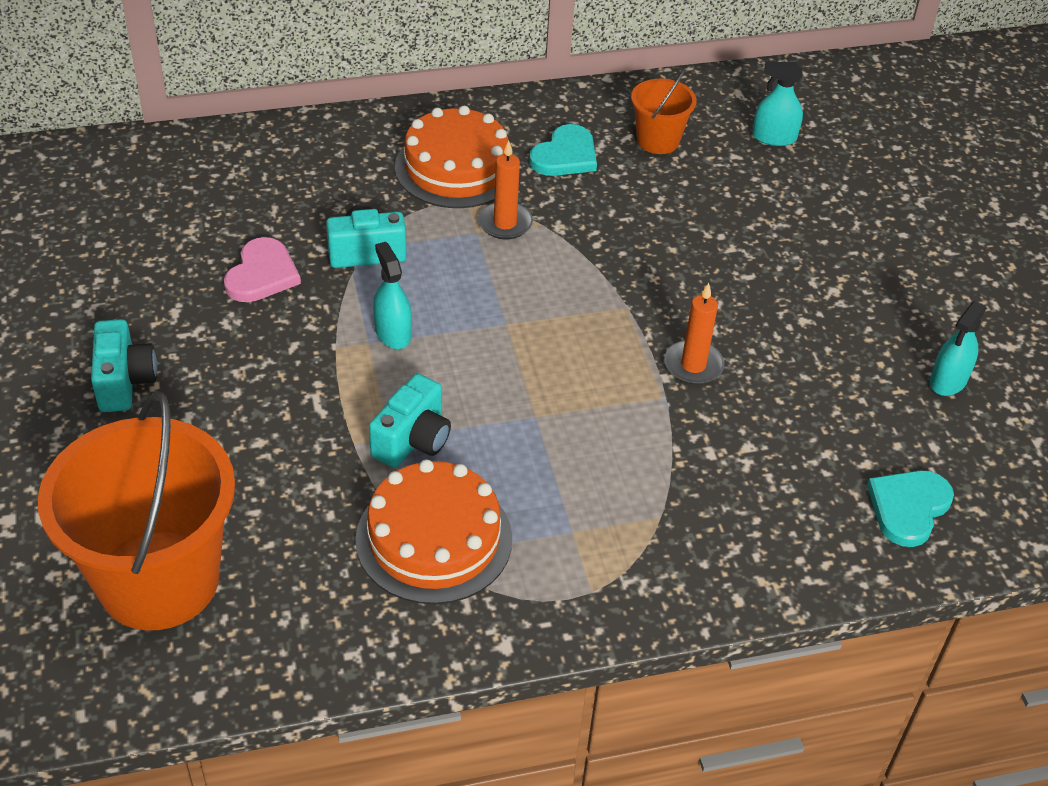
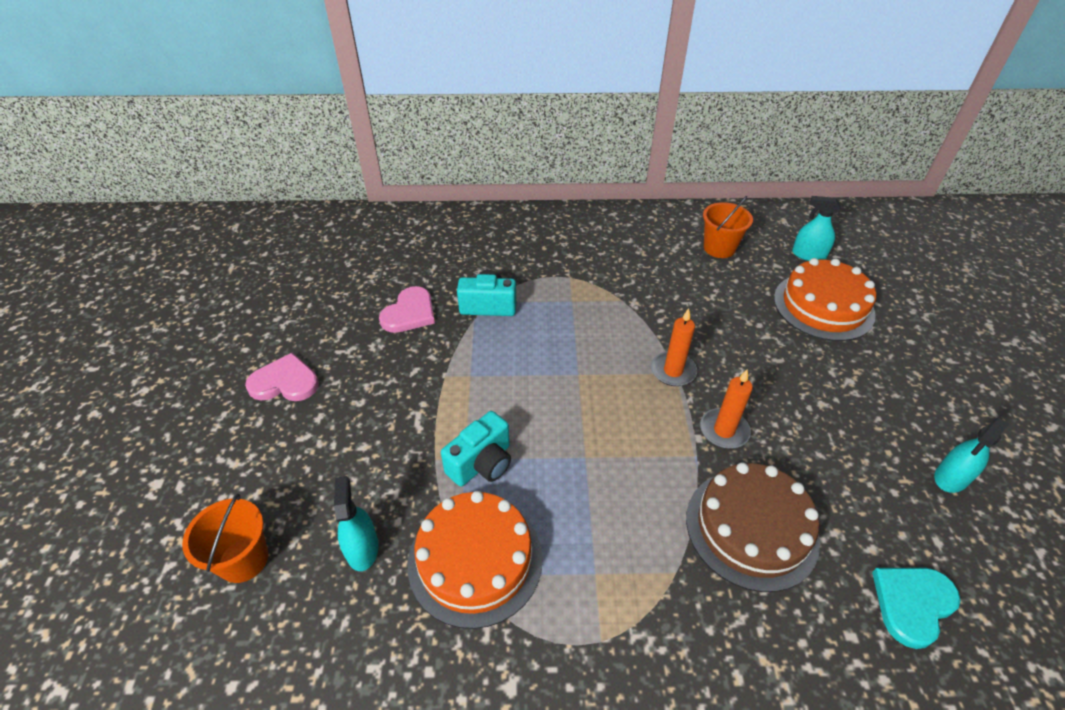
camera: 15 degrees right, 0 degrees up
orange bucket [38,391,235,630] -> orange bucket [182,494,268,583], size x0.48
turquoise camera [91,319,157,412] -> pink heart [245,353,319,401]
turquoise spray bottle [373,242,412,349] -> turquoise spray bottle moved to [334,476,379,571]
orange cake [395,106,514,208] -> orange cake moved to [774,258,876,341]
orange candle [478,140,533,240] -> orange candle moved to [651,308,697,386]
turquoise heart [529,124,597,176] -> none
none -> brown cake [686,462,820,592]

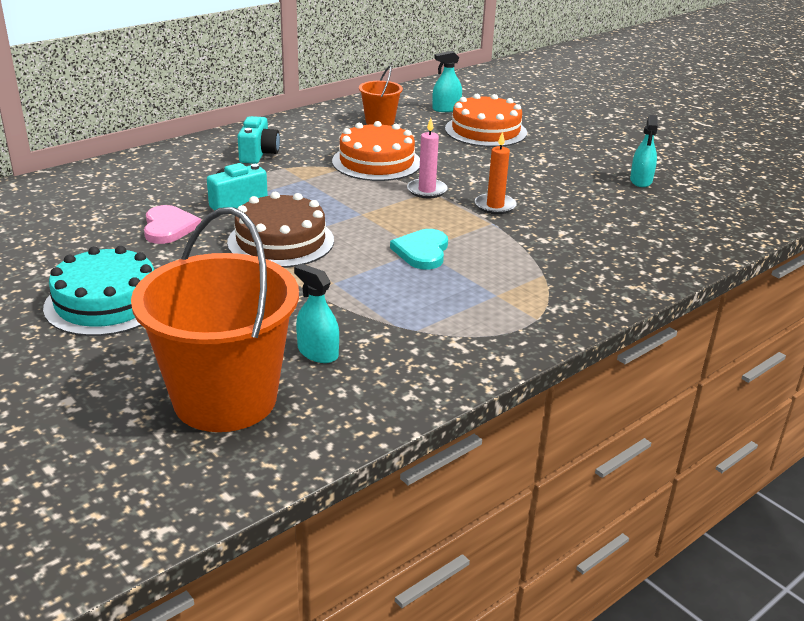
camera: 40 degrees left, 15 degrees down
orange bucket [182,494,268,583] -> orange bucket [131,207,299,432], size x2.08
pink heart [245,353,319,401] -> turquoise cake [43,246,154,336]
orange cake [408,491,543,629] -> orange cake moved to [332,121,420,181]
turquoise camera [441,411,511,486] -> turquoise camera moved to [237,116,280,164]
orange candle [651,308,697,386] -> pink candle [407,118,448,198]
brown cake [686,462,820,592] -> brown cake moved to [227,192,334,268]
turquoise heart [872,568,961,649] -> turquoise heart moved to [390,229,448,269]

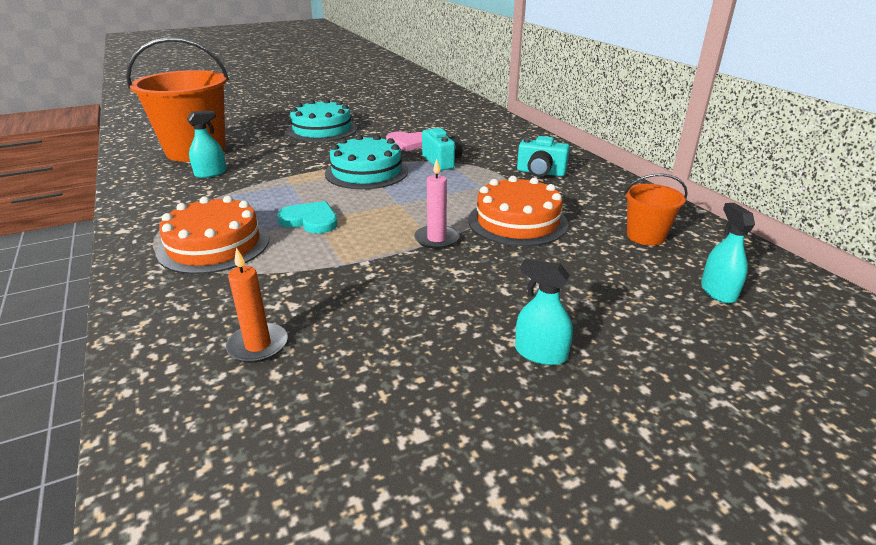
camera: 105 degrees right, 0 degrees up
brown cake [227,192,334,268] -> turquoise cake [325,135,408,189]
orange cake [445,94,527,147] -> orange cake moved to [156,196,269,274]
orange candle [475,131,517,214] -> orange candle moved to [226,248,288,363]
turquoise spray bottle [630,115,658,187] -> turquoise spray bottle moved to [515,259,573,365]

